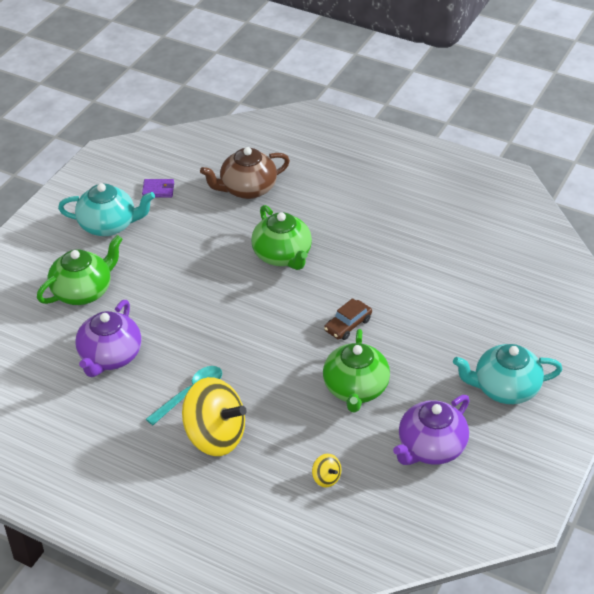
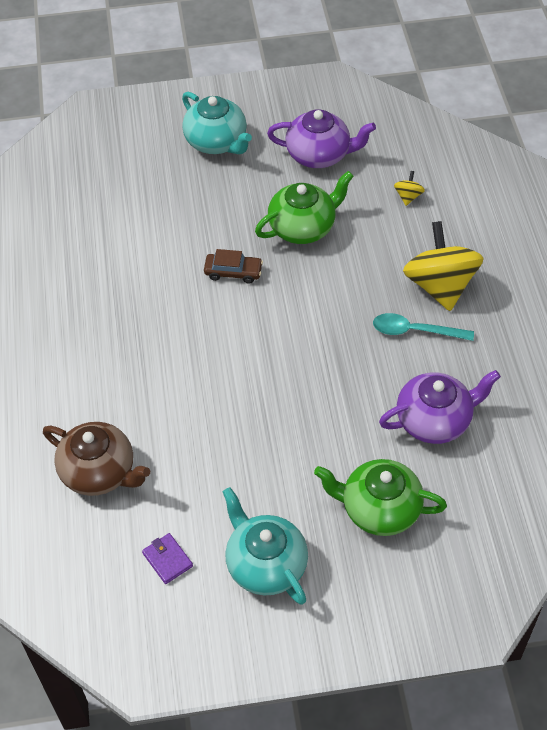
camera: 125 degrees left, 10 degrees up
green teapot [251,205,312,270] -> none

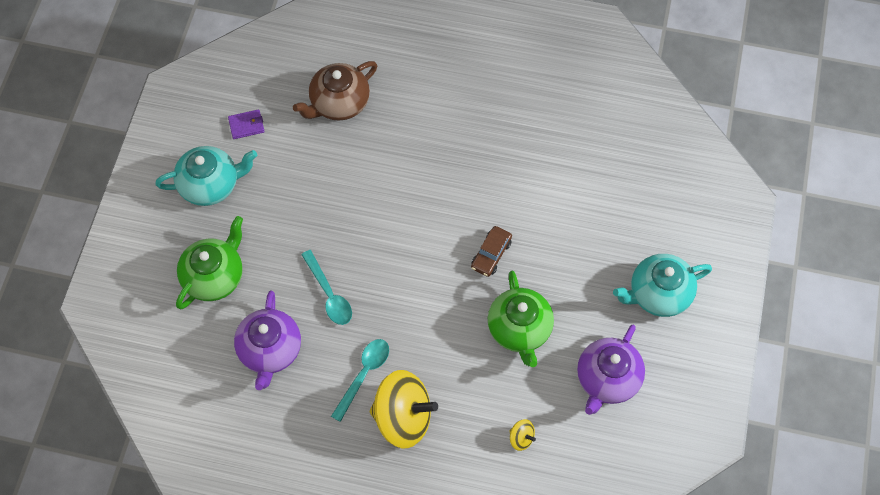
camera: 110 degrees right, 10 degrees up
none -> turquoise spoon [301,250,352,325]

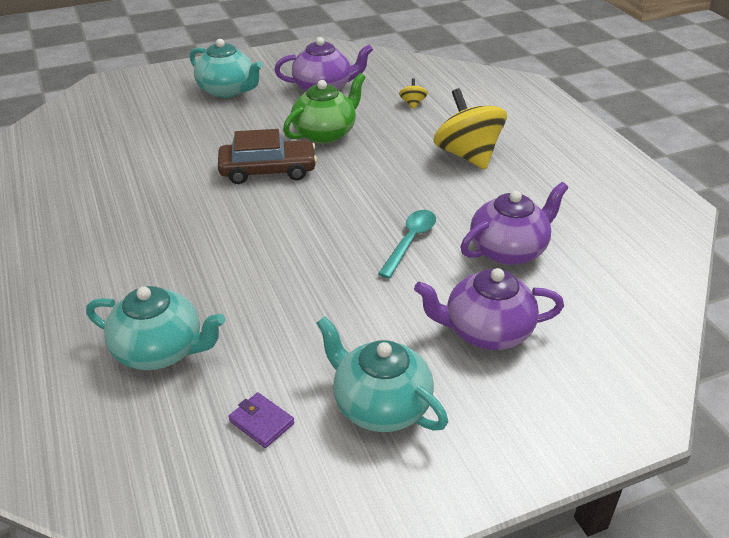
camera: 125 degrees left, 25 degrees down
green teapot [176,216,243,309] -> purple teapot [414,268,564,350]
brown teapot [293,61,377,121] -> turquoise teapot [86,286,225,370]
turquoise spoon [331,339,389,422] -> none
brown car [471,226,512,277] -> brown car [218,129,317,184], size x1.69

